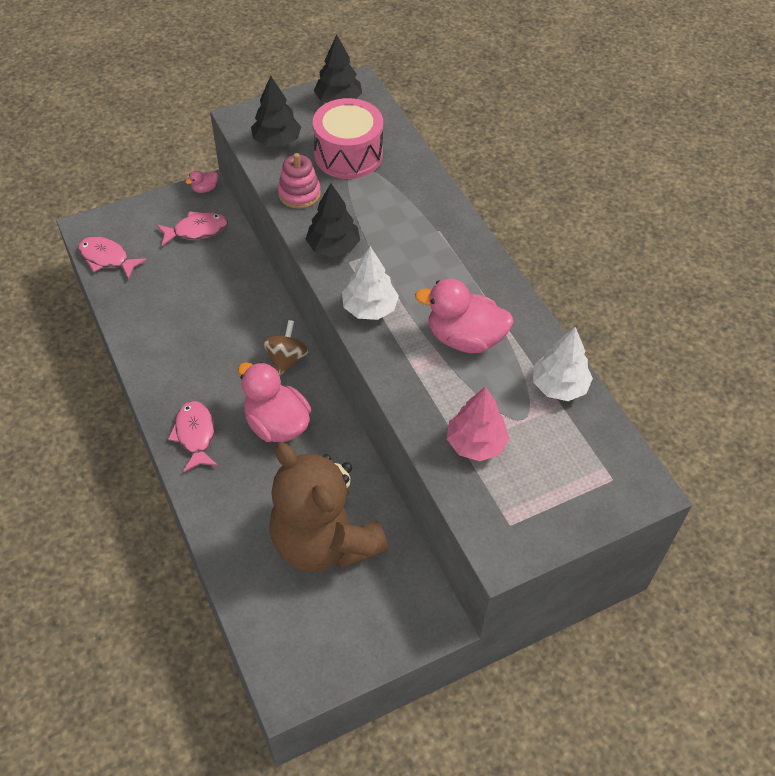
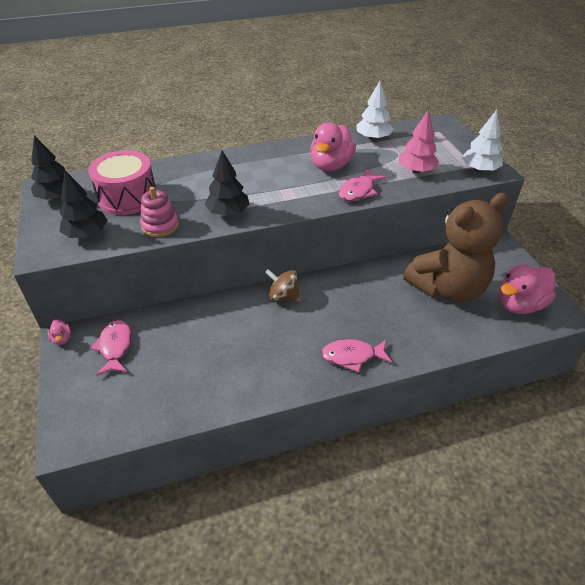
camera: 80 degrees left, 10 degrees down
pink fish [78,237,147,279] -> pink fish moved to [338,169,386,202]
pink duck [238,362,311,442] -> pink duck moved to [498,265,556,314]
white tree [342,246,399,320] -> white tree moved to [462,110,503,172]

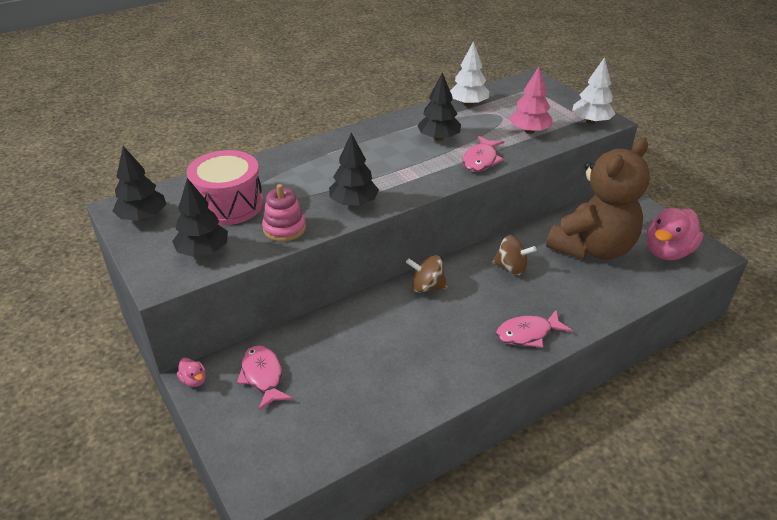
camera: 15 degrees left, 5 degrees down
pink duck [310,123,356,171] -> black tree [417,72,461,141]
none -> brown spinning top [492,235,537,275]

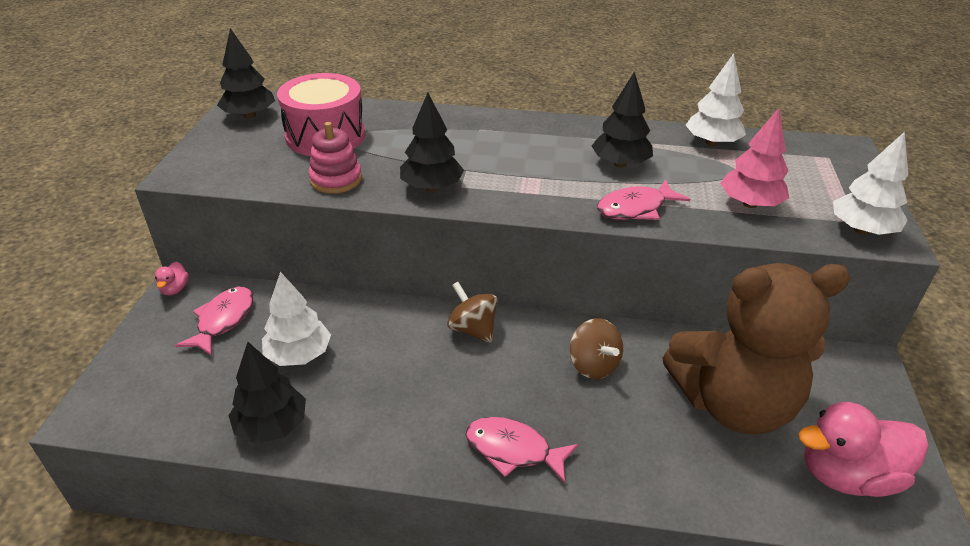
camera: 40 degrees right, 0 degrees up
black tree [172,178,228,257] -> black tree moved to [228,342,306,444]
none -> white tree [262,272,331,366]

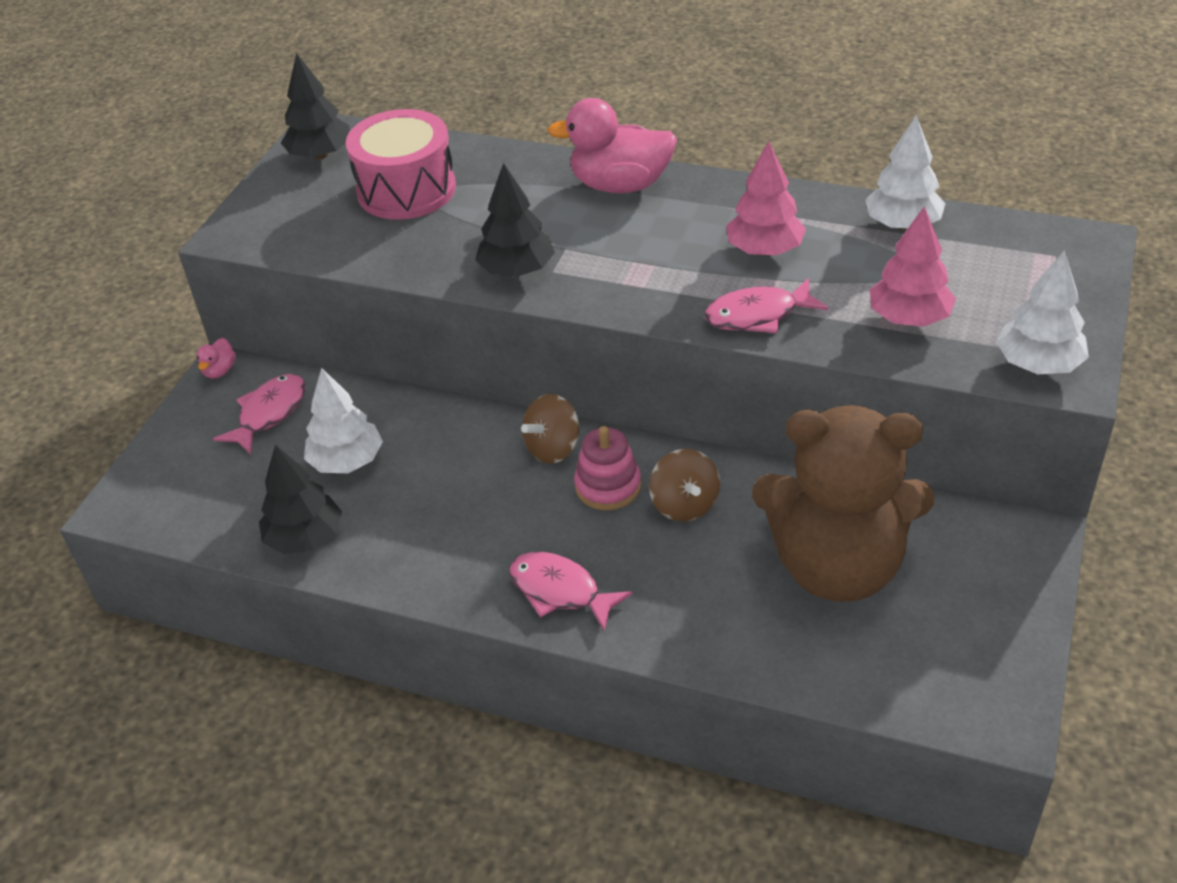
camera: 15 degrees right, 5 degrees up
pink stacking toy [308,122,362,194] -> pink stacking toy moved to [574,426,641,510]
brown spinning top [447,282,498,343] -> brown spinning top turned 105 degrees counterclockwise [521,394,579,464]
black tree [592,71,653,168] -> pink tree [726,141,806,256]
pink duck [799,402,928,497] -> pink duck moved to [547,98,677,193]

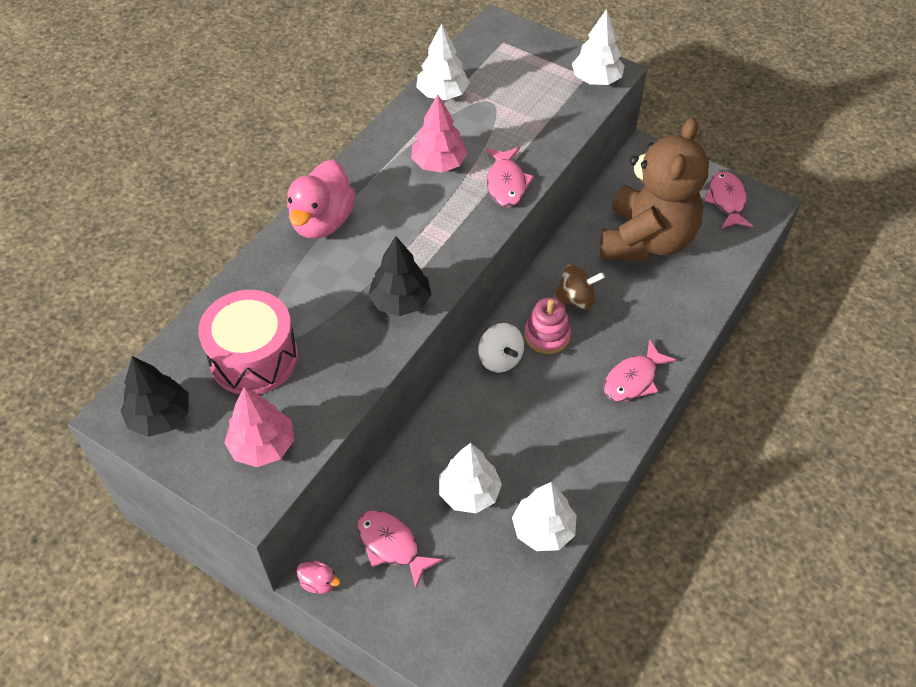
camera: 80 degrees left, 10 degrees up
black tree [259,445,342,554] -> white tree [512,482,577,551]
brown spinning top [521,394,579,464] -> white spinning top [478,323,524,373]
pink tree [869,206,956,327] -> pink tree moved to [224,387,294,467]
none -> pink fish [704,171,753,229]

